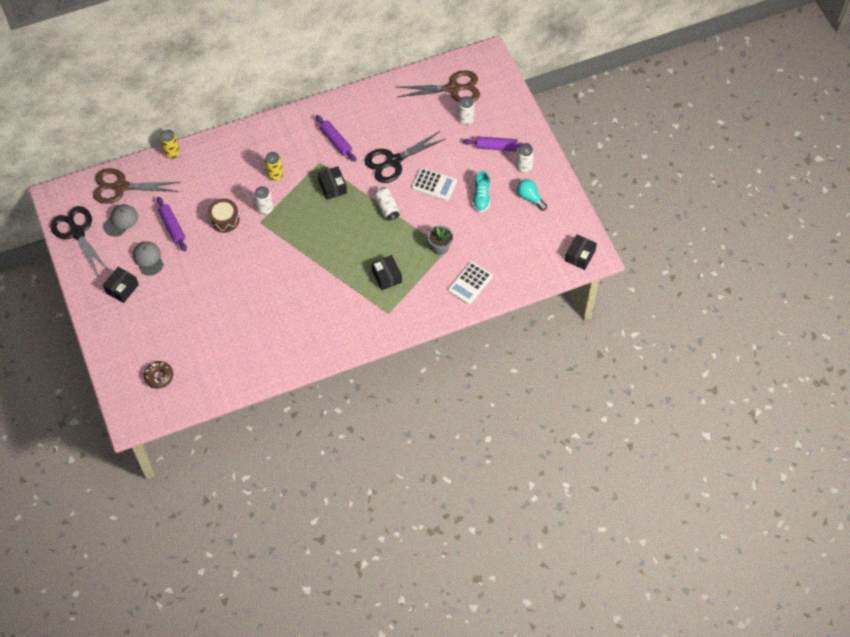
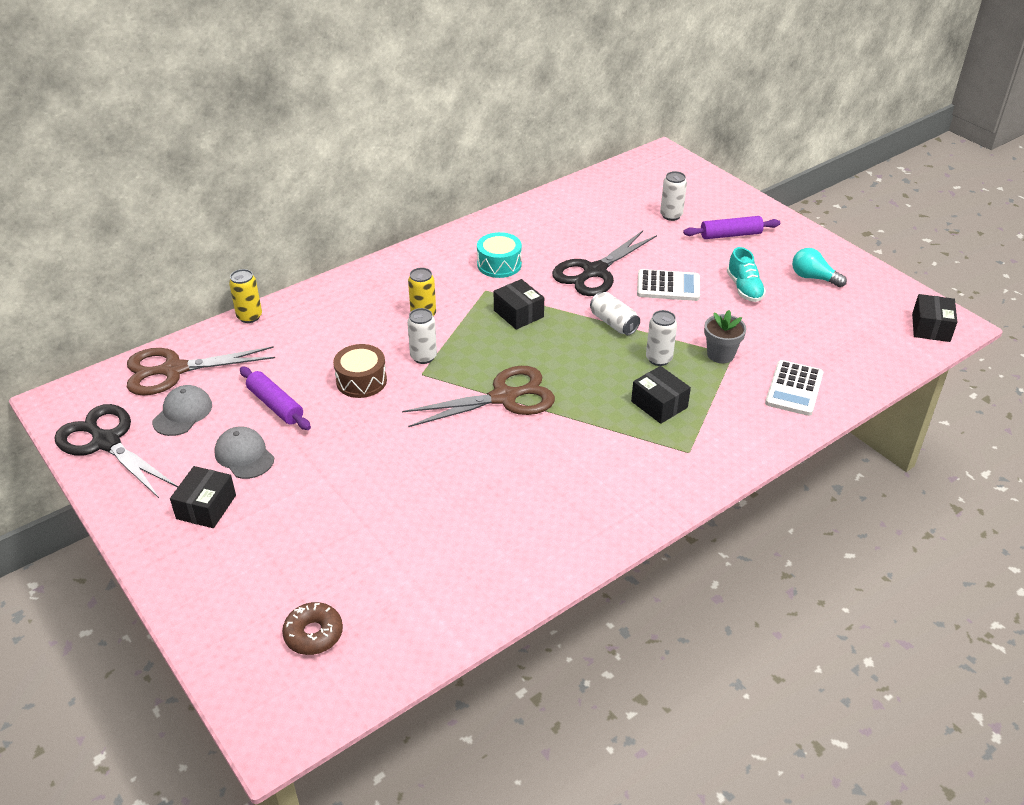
camera: 15 degrees left, 20 degrees down
purple rolling pin [316,115,356,162] -> turquoise drum [477,232,522,278]
brown scissors [398,70,480,102] -> brown scissors moved to [402,366,555,427]
white can [516,144,534,173] -> white can moved to [646,310,677,366]

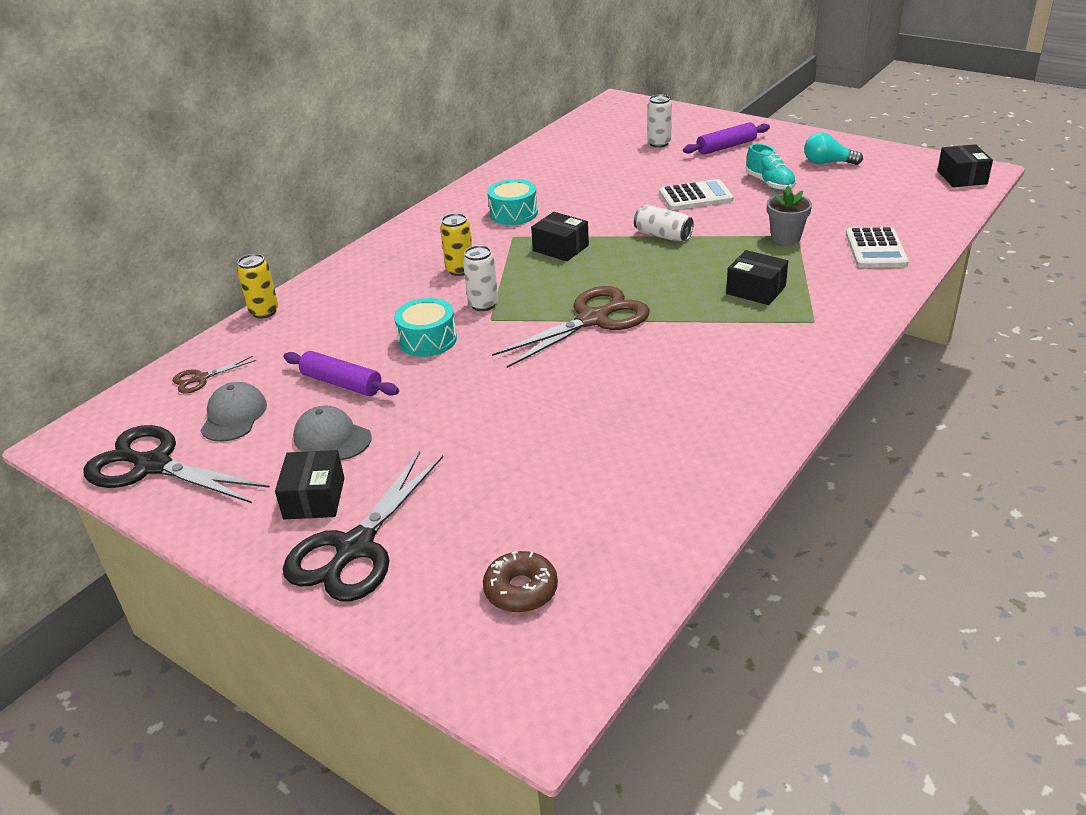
camera: 15 degrees left, 5 degrees down
brown scissors [127,346,275,395] -> brown scissors [173,356,256,394], size x0.47
brown drum [333,344,387,398] -> turquoise drum [394,298,457,357]
black scissors [552,230,657,296] -> black scissors moved to [283,451,443,601]
white can [646,310,677,366] -> none

